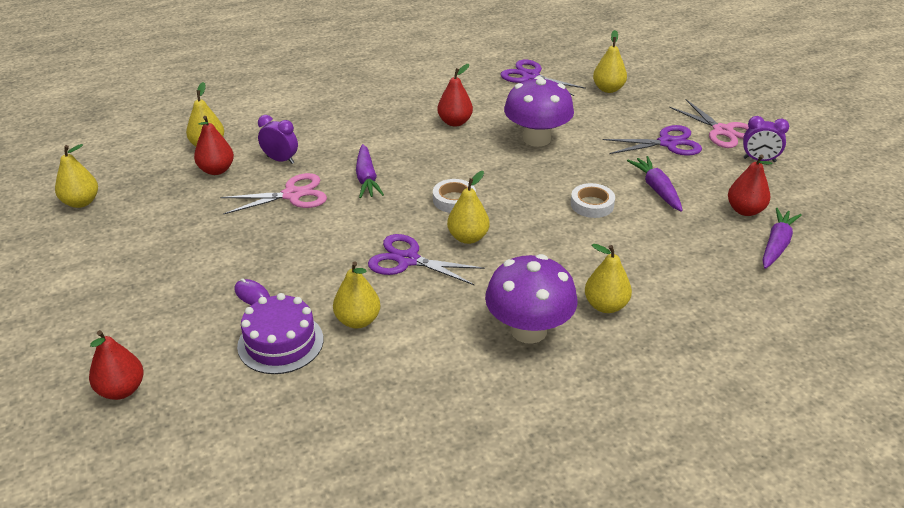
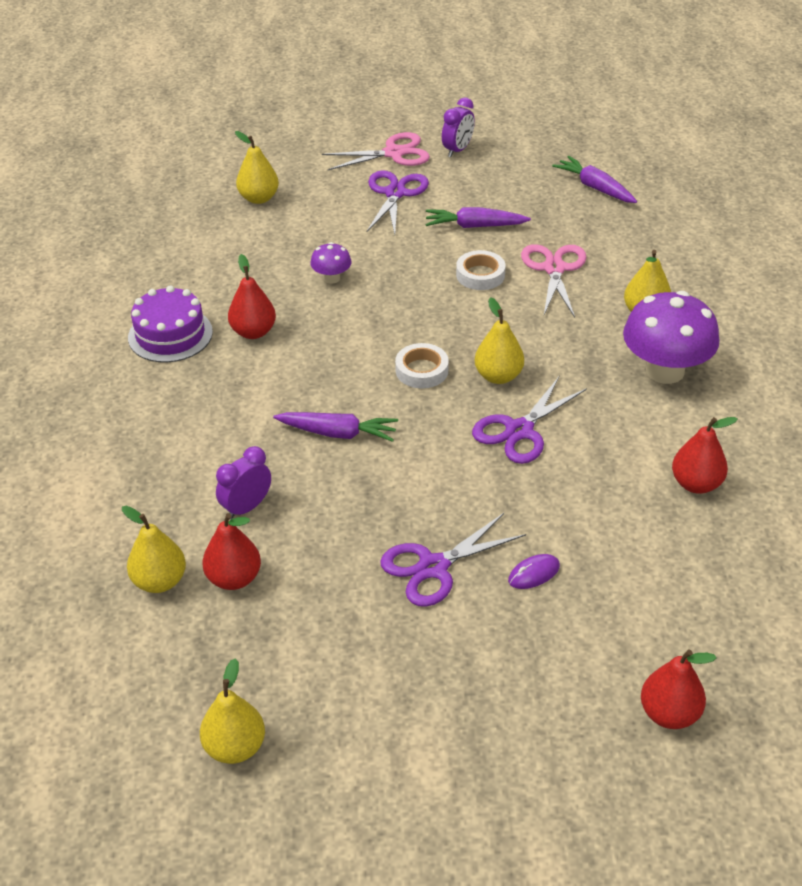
camera: 70 degrees left, 5 degrees up
pink scissors [220,173,327,214] -> pink scissors moved to [521,244,586,318]
purple cake [237,293,323,374] -> purple cake moved to [128,285,213,363]
yellow pear [333,261,380,329] -> none
purple scissors [500,60,586,96] -> purple scissors moved to [380,513,526,607]
purple mushroom [504,76,574,147] -> purple mushroom [310,242,352,284], size x0.48
red pear [728,155,772,216] -> red pear moved to [672,417,737,494]

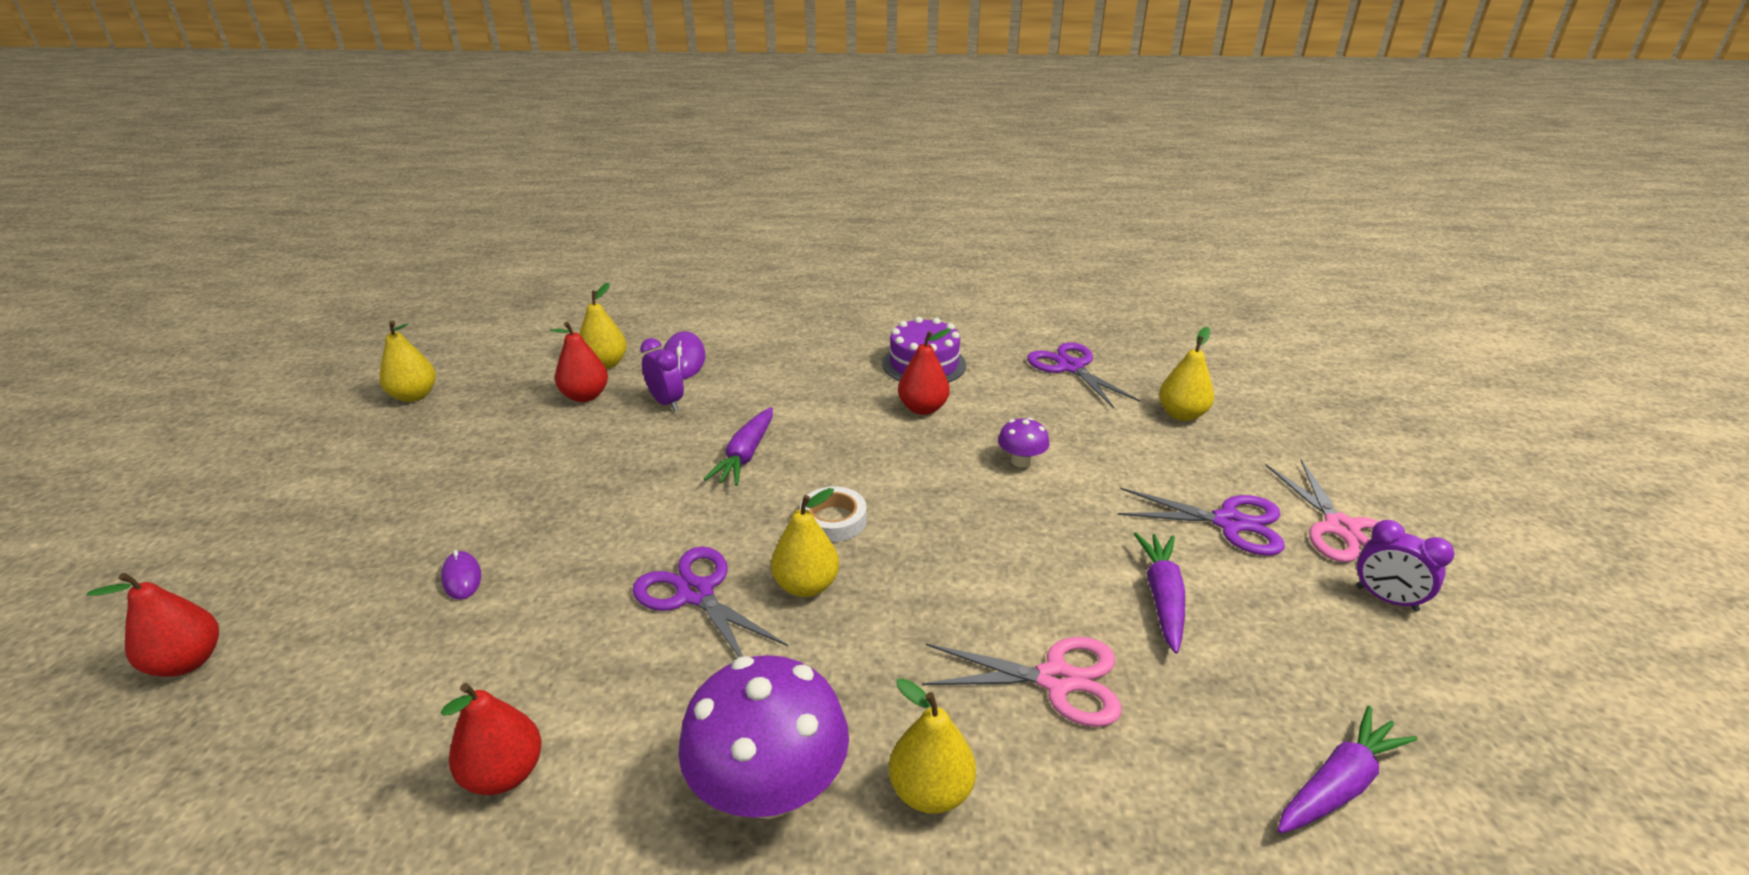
camera: 95 degrees right, 10 degrees down
purple scissors [380,513,526,607] -> purple scissors moved to [1027,342,1141,408]
white tape [456,250,506,290] -> none
none -> purple mouse [663,331,706,379]

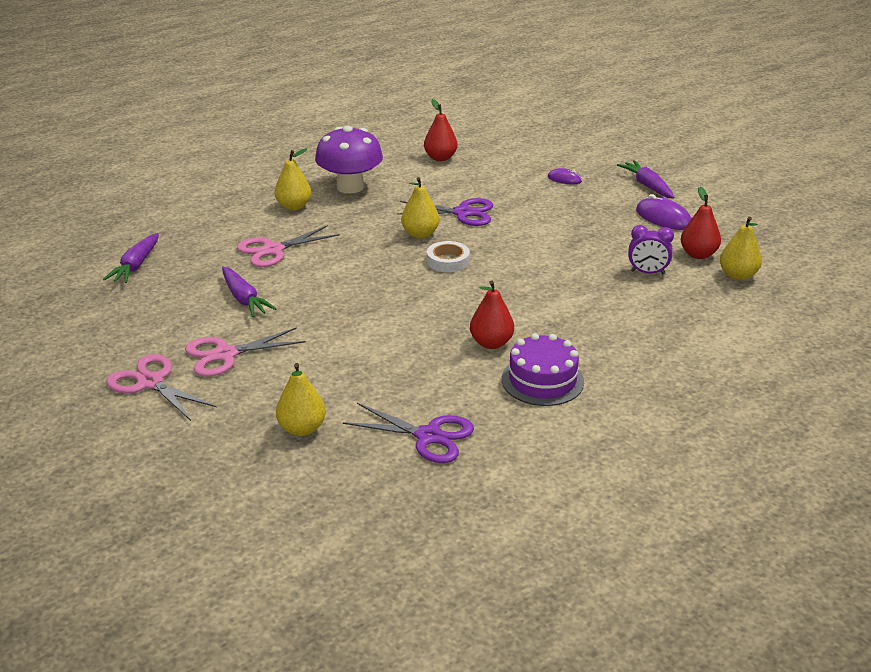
camera: 140 degrees right, 0 degrees up
red pear [87,573,219,677] -> none
yellow pear [379,321,436,402] -> none
purple mouse [663,331,706,379] -> purple mouse moved to [636,194,692,230]
purple carrot [704,407,773,486] -> purple carrot moved to [617,160,675,199]
purple mushroom [998,417,1049,468] -> none
purple scissors [1118,488,1285,555] -> pink scissors [185,327,306,377]
purple clock [1356,520,1454,612] -> none

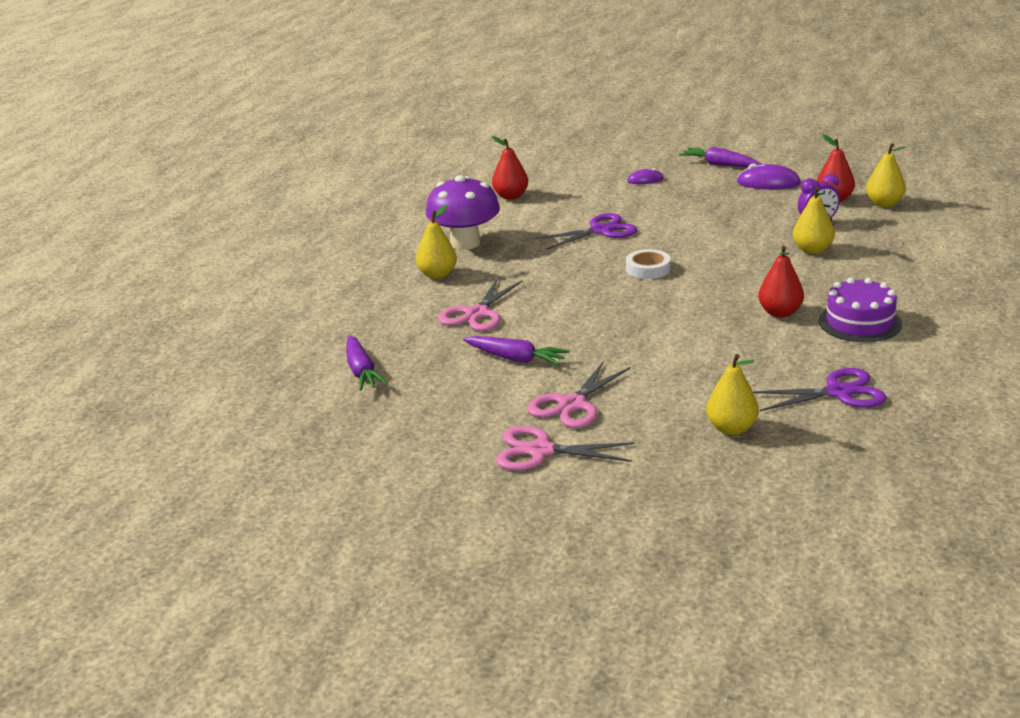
camera: 30 degrees left, 5 degrees down
yellow pear [401,177,439,238] -> yellow pear moved to [793,187,835,254]

